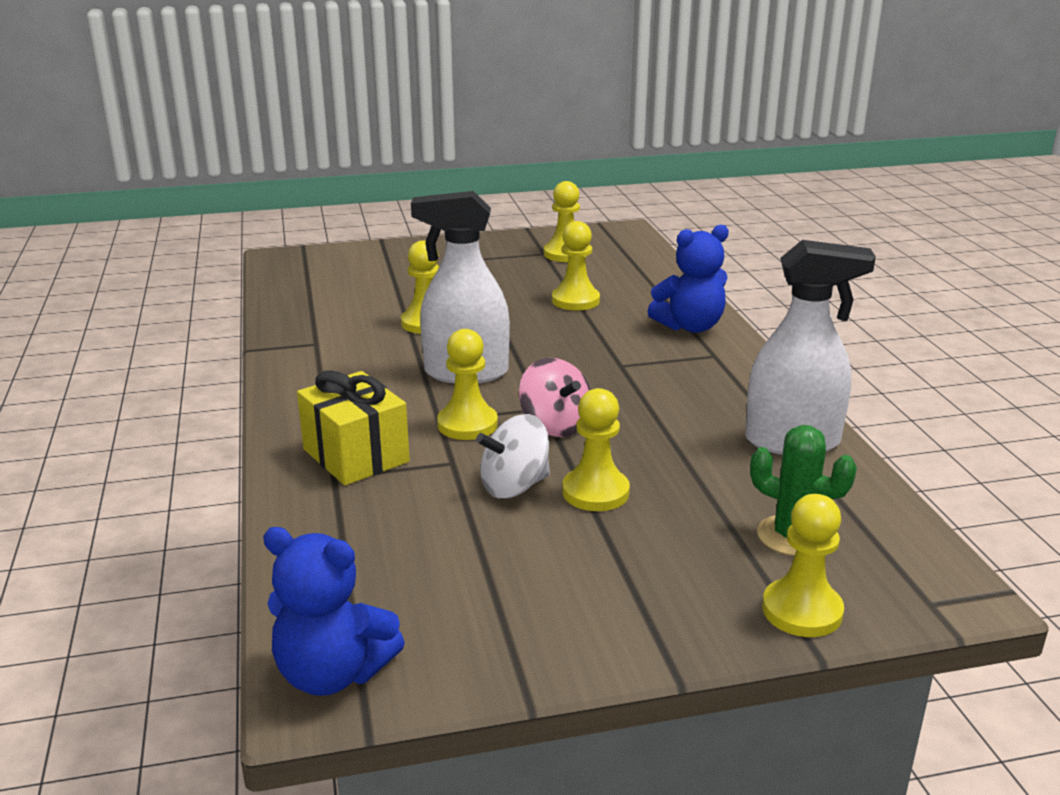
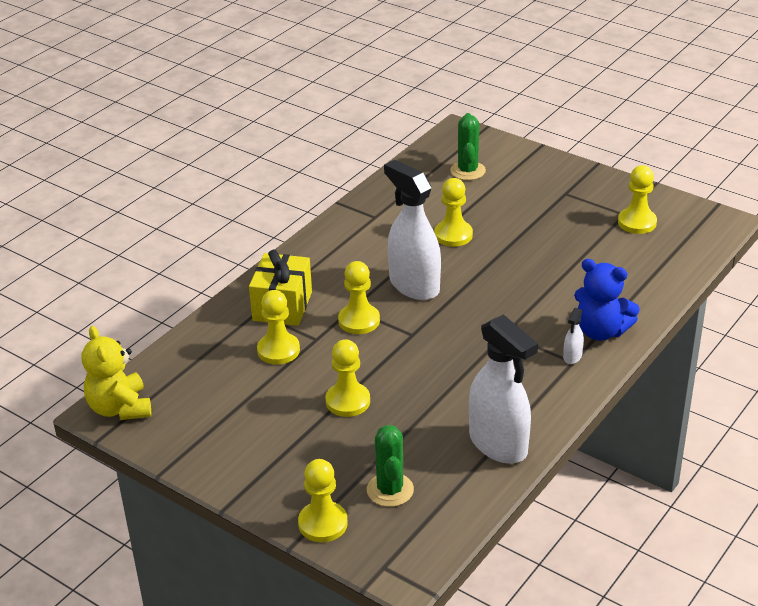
camera: 50 degrees right, 10 degrees up
blue teddy bear [263,527,405,696] -> yellow teddy bear [82,326,151,420]
white spinning top [476,414,550,498] -> none
pink spinning top [519,358,591,437] -> none
yellow pawn [552,221,600,311] -> yellow pawn moved to [257,290,300,365]
none -> green cactus [450,113,486,180]
none -> white spray bottle [563,308,584,364]

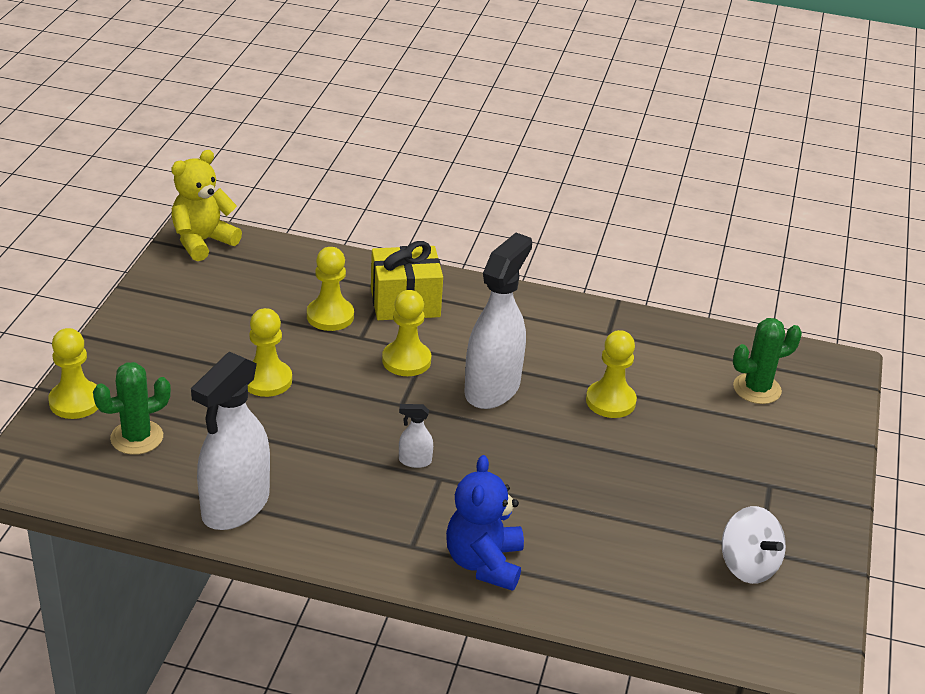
camera: 65 degrees right, 0 degrees up
white spray bottle [563,308,584,364] -> white spray bottle moved to [399,404,433,468]
yellow pawn [618,165,657,234] -> white spinning top [722,506,786,584]

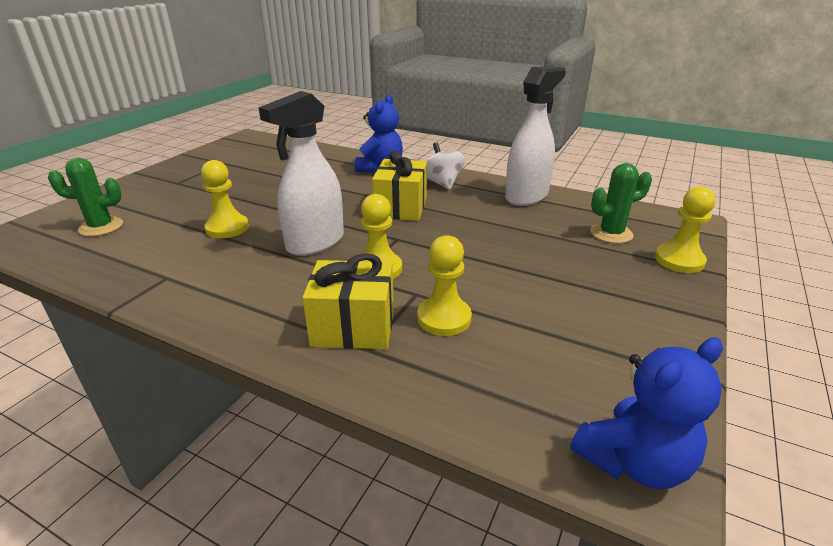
camera: 165 degrees left, 5 degrees down
yellow teddy bear [171,150,242,261] -> blue teddy bear [570,337,723,489]
yellow pawn [248,308,292,397] -> none
white spray bottle [399,404,433,468] -> yellow gift [372,150,427,221]
white spinning top [722,506,786,584] -> white spinning top moved to [425,142,465,190]

